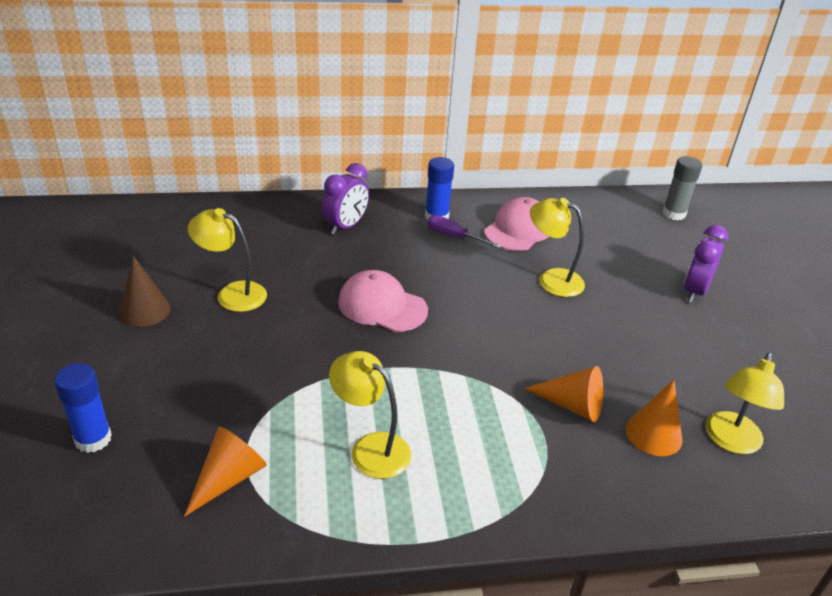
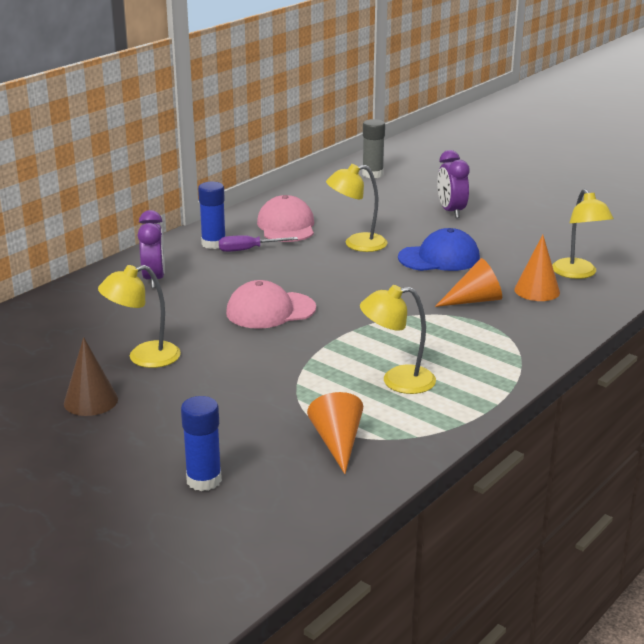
camera: 40 degrees left, 10 degrees down
none -> blue cap [398,228,480,271]

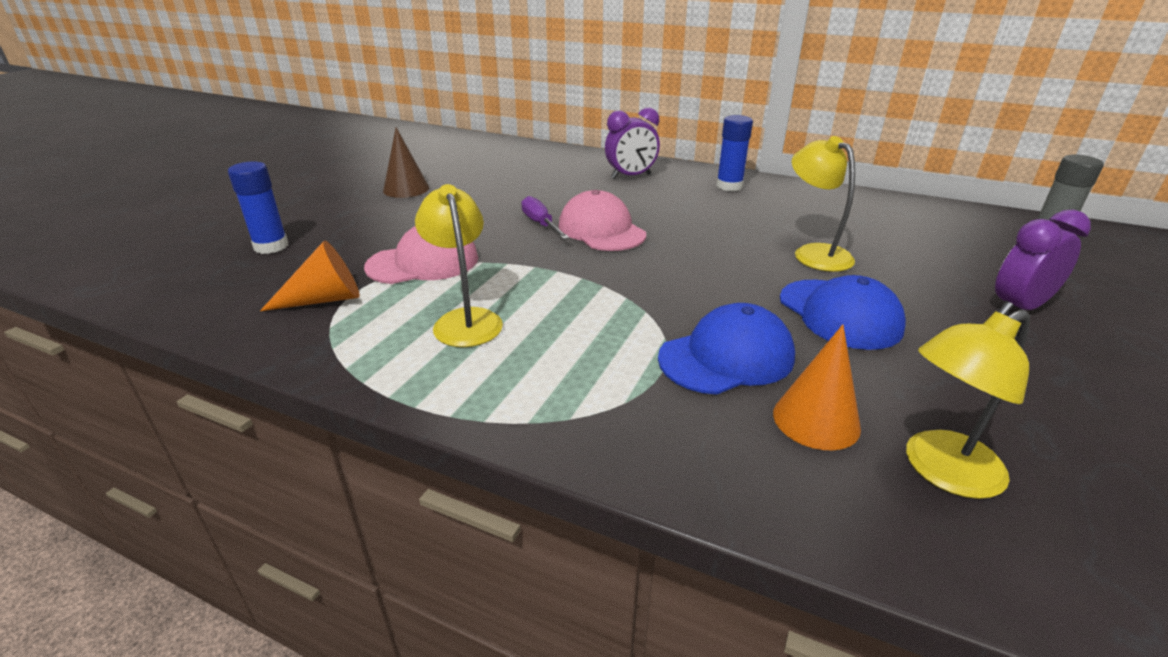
camera: 75 degrees right, 5 degrees up
yellow lamp [98,265,181,368] -> none
purple screwdriver [219,235,298,252] -> purple screwdriver moved to [521,196,569,239]
pink cap [257,195,314,242] -> pink cap moved to [364,226,478,284]
orange cone [435,258,502,307] -> blue cap [658,303,795,395]

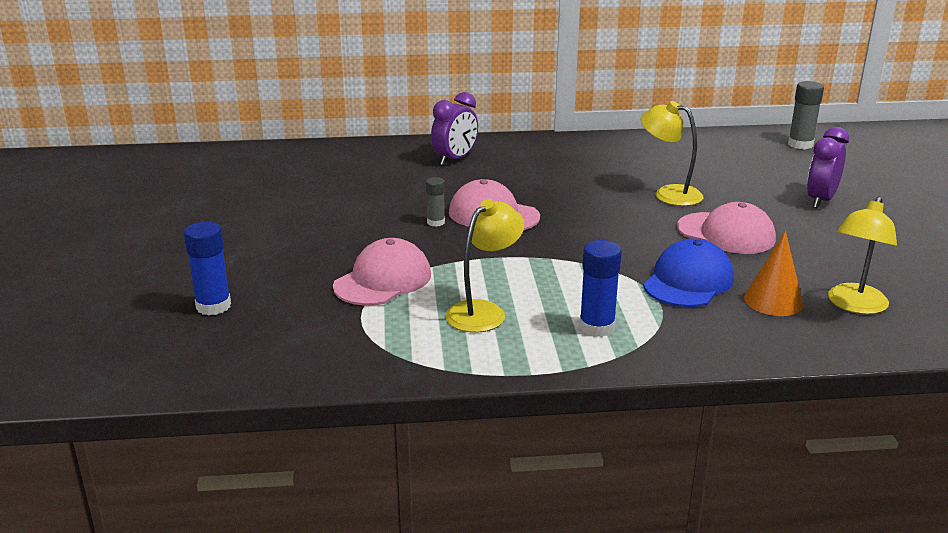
camera: 30 degrees left, 5 degrees down
orange cone [260,241,360,311] -> none
brown cone [383,127,429,198] -> none
yellow lamp [415,184,503,347] -> yellow lamp turned 90 degrees clockwise [446,199,524,333]
purple screwdriver [521,196,569,239] -> grey glue stick [426,177,445,227]
blue glue stick [716,115,753,191] -> blue glue stick moved to [579,240,622,337]
blue cap [780,275,906,350] -> pink cap [677,202,776,254]

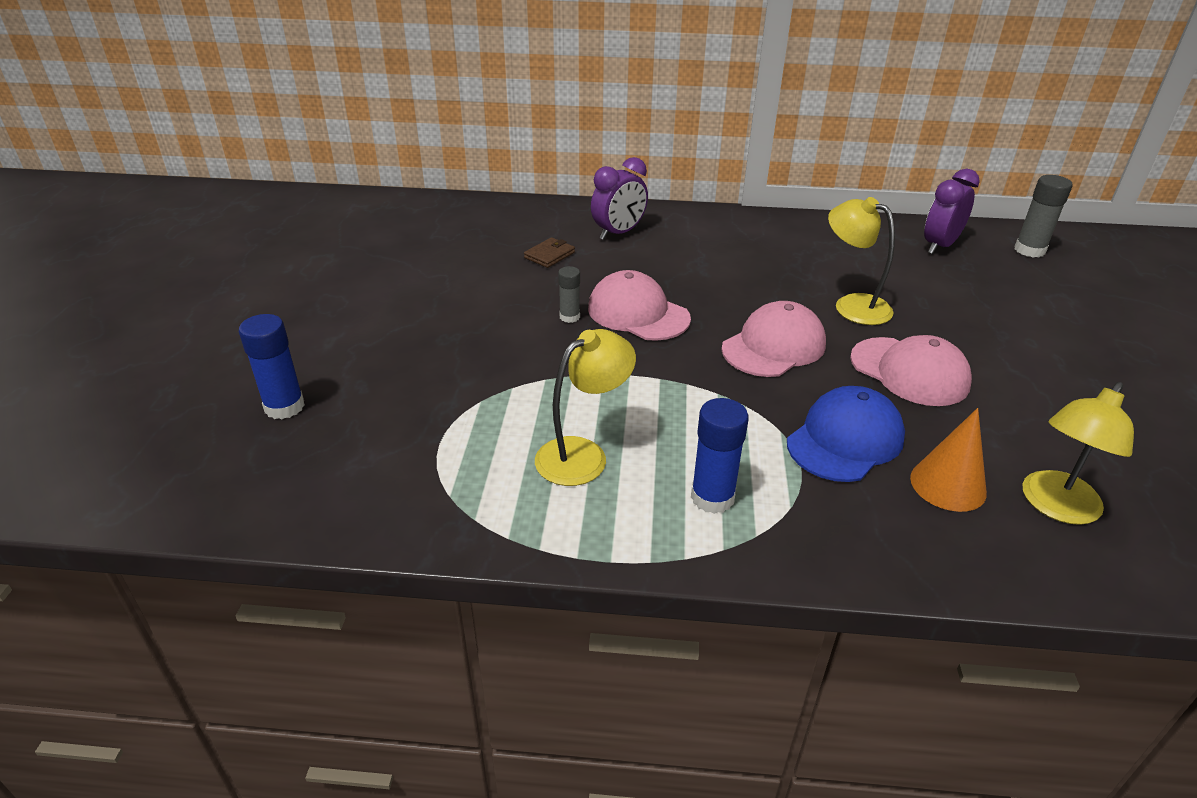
camera: 10 degrees right, 10 degrees up
pink cap [333,238,431,306] -> pink cap moved to [721,301,826,377]
purple clock [807,127,849,208] -> purple clock moved to [924,169,980,254]
none -> brown wallet [524,237,575,268]

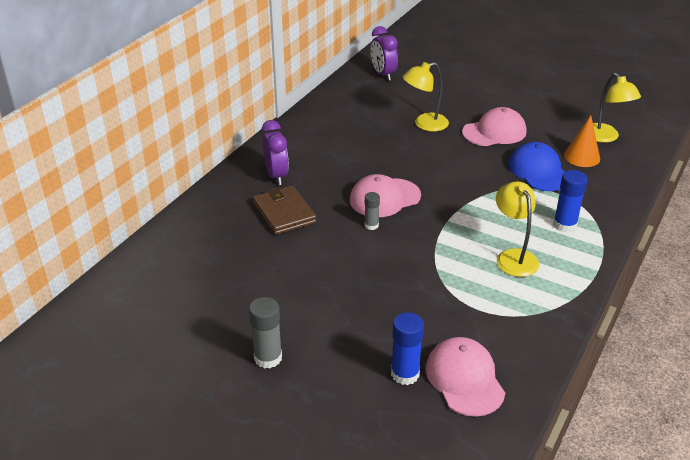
camera: 65 degrees left, 0 degrees up
brown wallet [524,237,575,268] -> brown wallet [253,185,316,235], size x1.80
pink cap [721,301,826,377] -> pink cap moved to [426,337,505,417]
grey glue stick [1014,175,1072,258] -> grey glue stick moved to [249,297,282,369]

